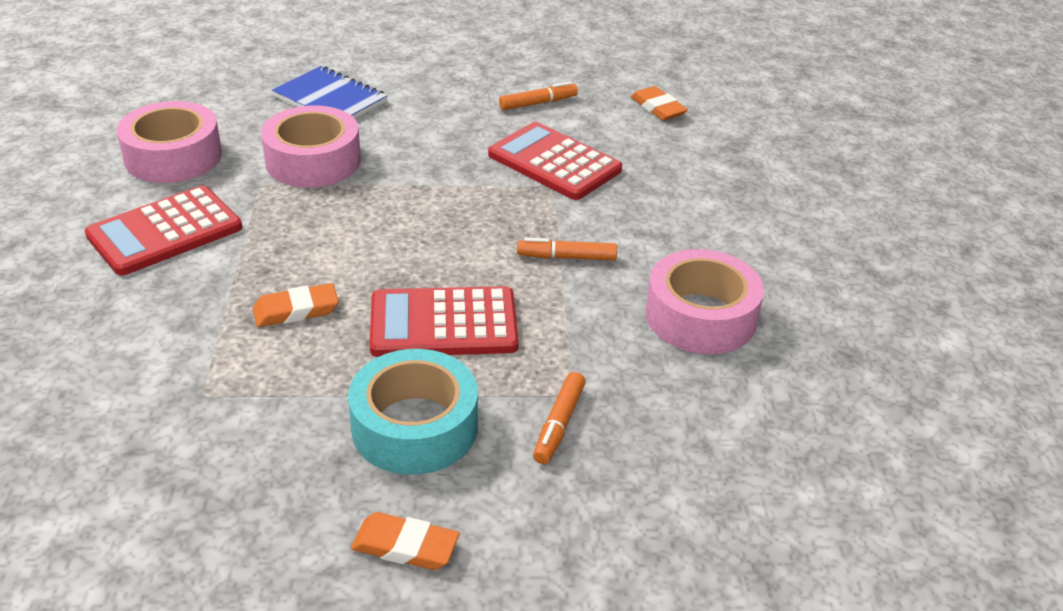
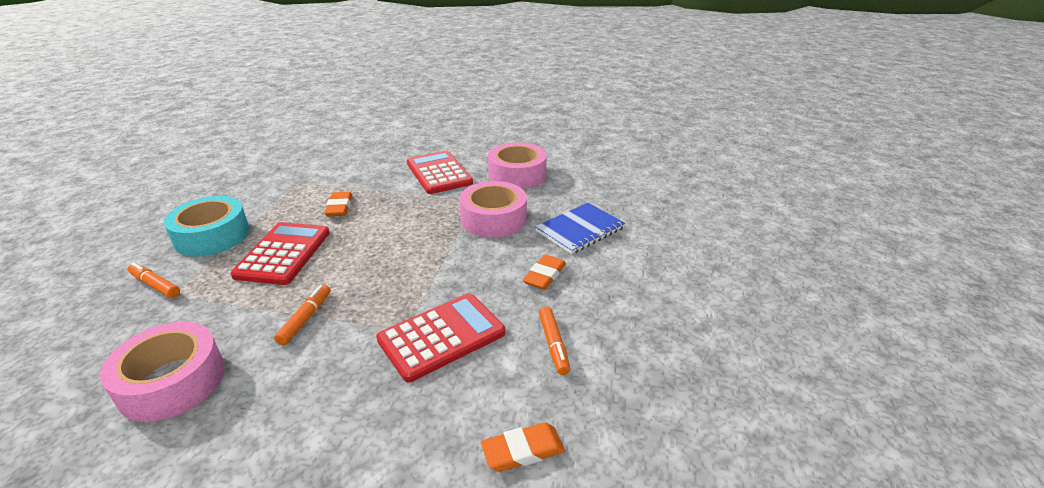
camera: 105 degrees right, 5 degrees down
orange eraser [351,512,460,570] -> orange eraser moved to [523,255,566,290]

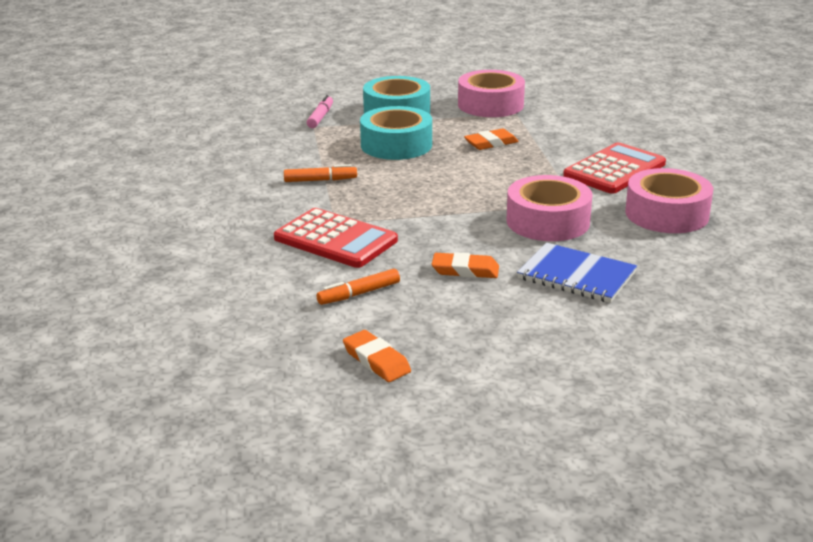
camera: 70 degrees right, 5 degrees down
pink tape [100,322,225,422] -> pink tape moved to [458,70,525,117]
orange marker [128,262,180,298] -> pink marker [307,95,333,128]
red calculator [230,222,330,285] -> turquoise tape [360,106,432,160]
orange eraser [481,422,565,472] -> orange eraser moved to [343,330,411,382]

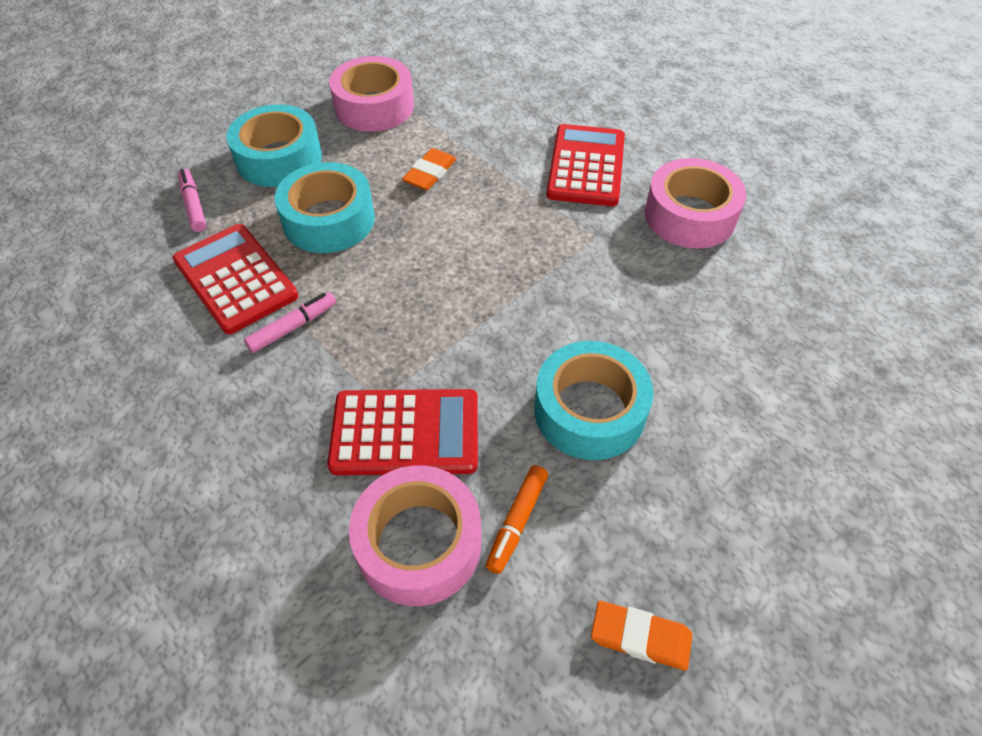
camera: 35 degrees left, 25 degrees up
orange marker [284,164,357,182] -> pink marker [244,292,336,353]
orange eraser [432,252,499,278] -> turquoise tape [535,341,654,460]
pink tape [507,175,593,241] -> pink tape moved to [349,465,481,606]
blue notebook [517,243,637,303] -> none
none -> red calculator [173,224,298,334]

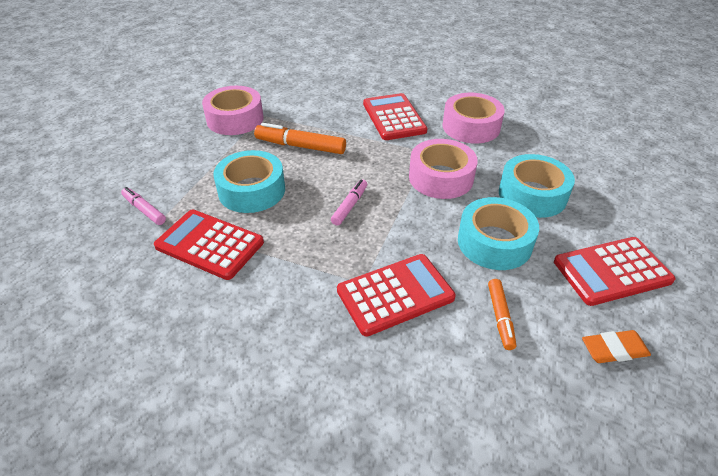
camera: 25 degrees left, 10 degrees down
turquoise tape [227,105,322,187] -> turquoise tape moved to [499,154,575,218]
pink marker [244,292,336,353] -> pink marker moved to [331,179,367,226]
pink tape [349,465,481,606] -> pink tape moved to [409,139,478,199]
orange eraser [402,148,456,190] -> orange marker [254,123,346,154]
none -> red calculator [554,237,675,306]

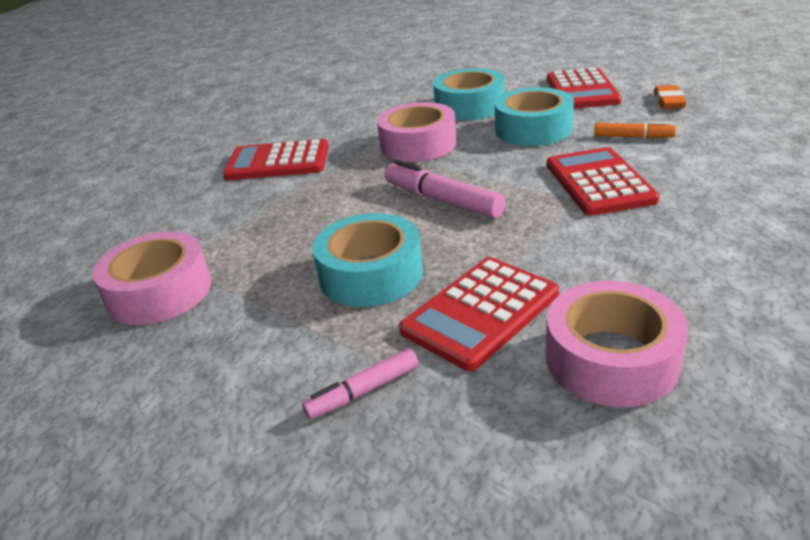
camera: 70 degrees left, 10 degrees down
orange marker [254,123,346,154] -> none
pink marker [331,179,367,226] -> pink marker [385,160,506,218], size x1.63
pink tape [443,93,505,143] -> pink tape moved to [546,281,688,407]

